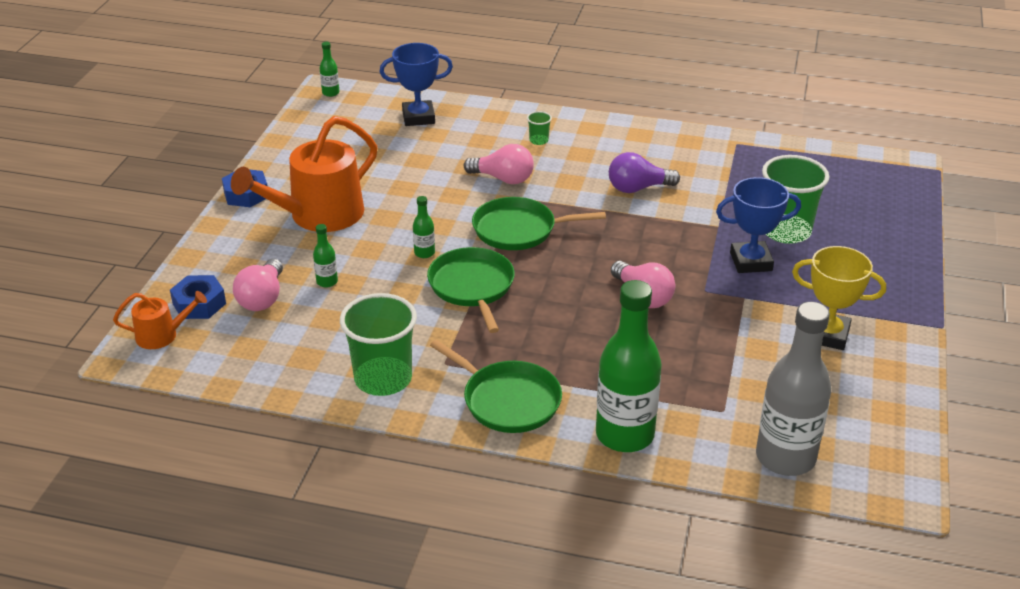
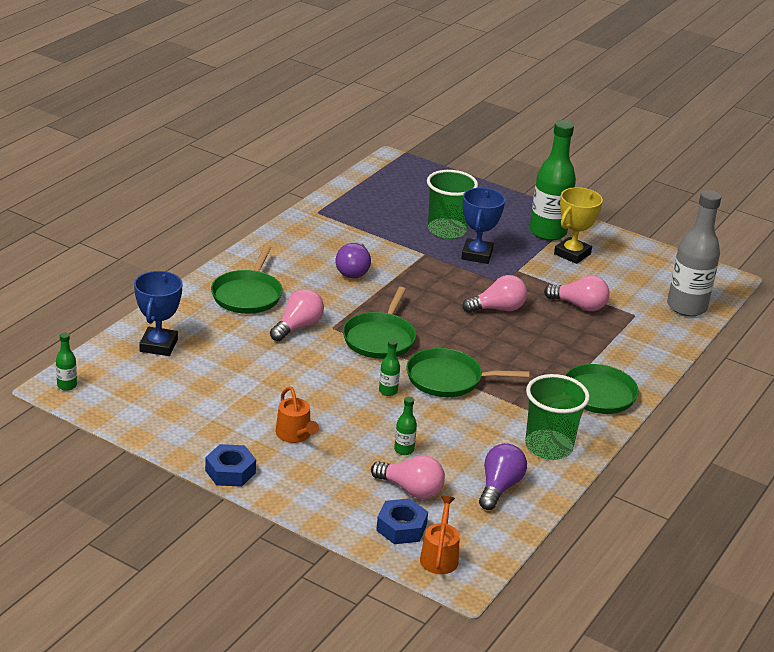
camera: 75 degrees left, 5 degrees down
orange watering can [231,116,377,232] -> orange watering can [276,386,319,443], size x0.49
green cup [527,111,552,145] -> green pan [211,245,283,314]
green bottle [596,280,662,452] -> green bottle moved to [530,120,576,241]
none -> purple light bulb [479,443,527,510]
none -> pink light bulb [544,275,610,311]

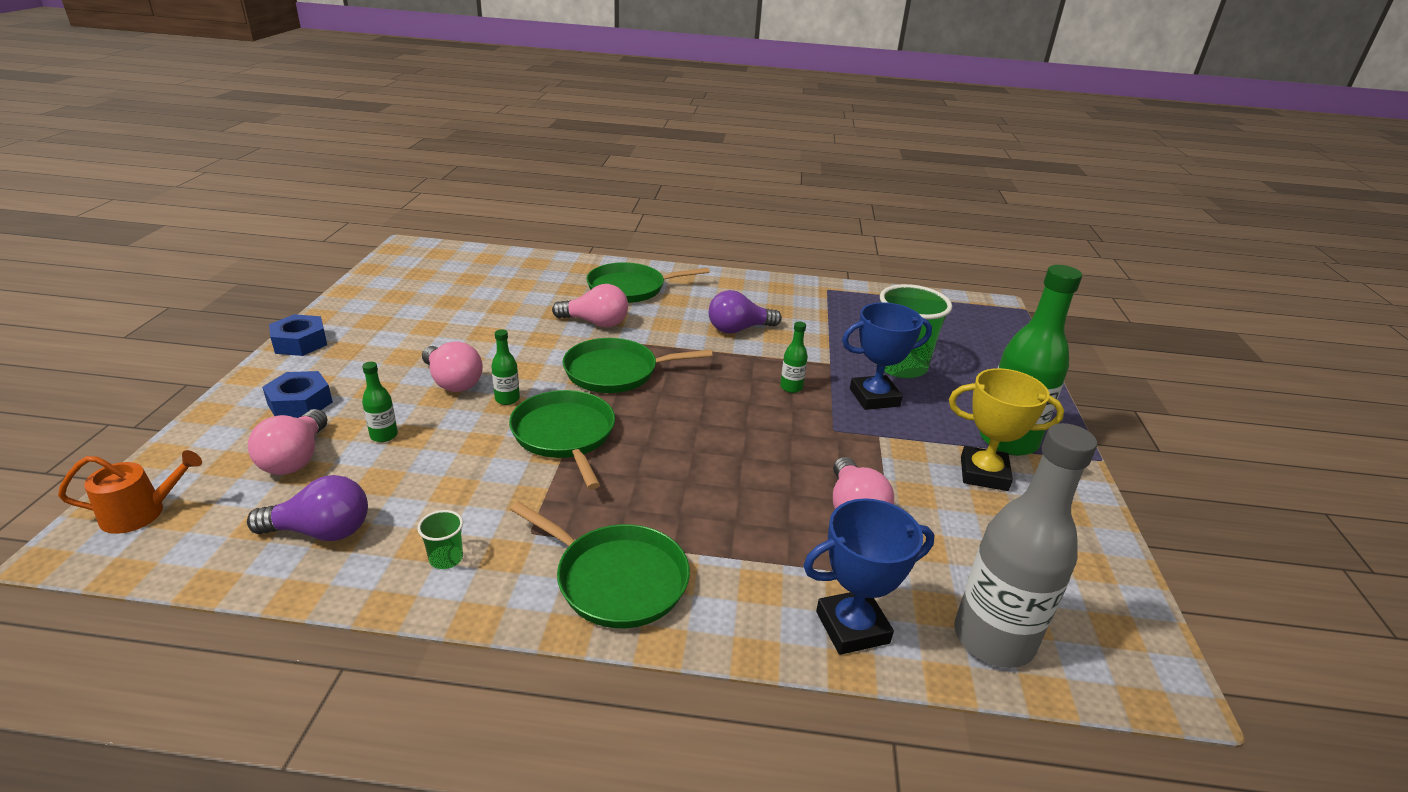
camera: 65 degrees right, 0 degrees up
green bottle [56,333,77,391] -> green bottle moved to [780,321,808,393]
blue trophy [134,271,183,356] -> blue trophy moved to [803,498,935,655]
orange watering can [276,386,319,443] -> none
blue nut [376,499,428,544] -> blue nut moved to [262,371,333,418]
pink light bulb [462,275,527,313] -> pink light bulb moved to [422,341,483,392]
green cup [525,374,590,460] -> green cup [418,510,463,569], size x0.42

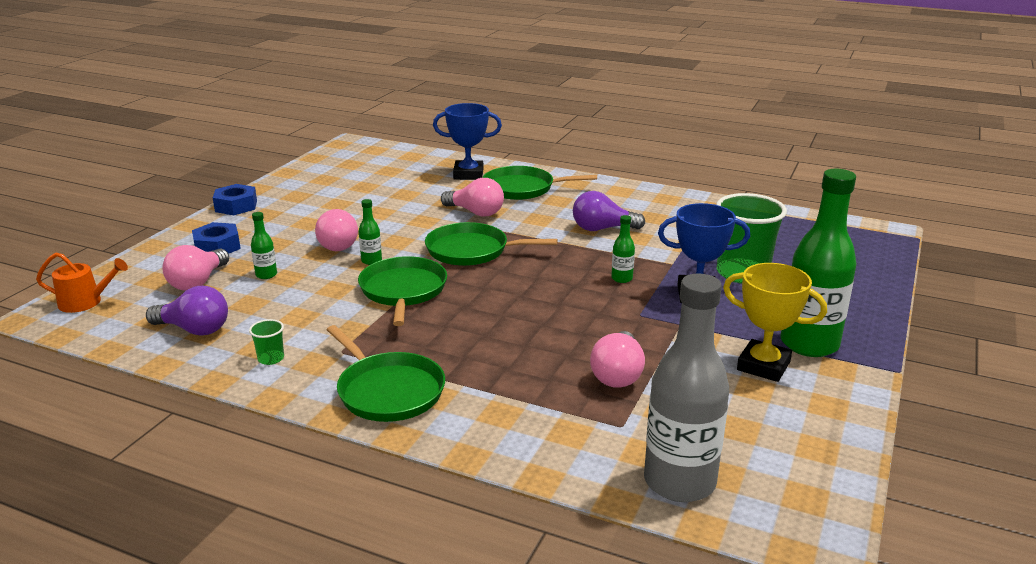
camera: 20 degrees right, 5 degrees down
blue trophy [803,498,935,655] -> blue trophy moved to [433,103,502,180]

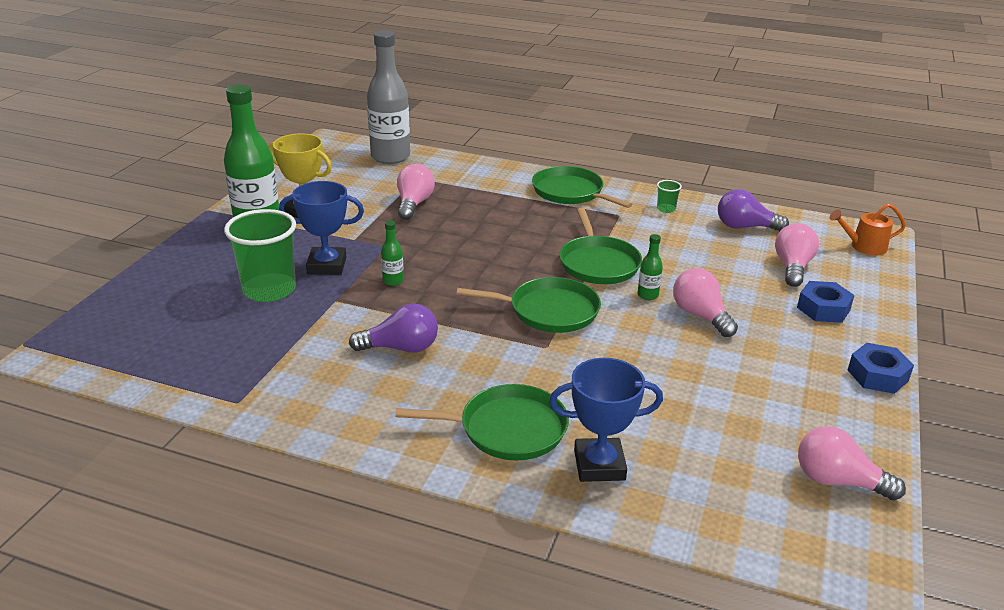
camera: 175 degrees right, 5 degrees up
green bottle [251,212,277,279] -> none
pink light bulb [441,178,504,217] -> pink light bulb moved to [798,426,906,501]

